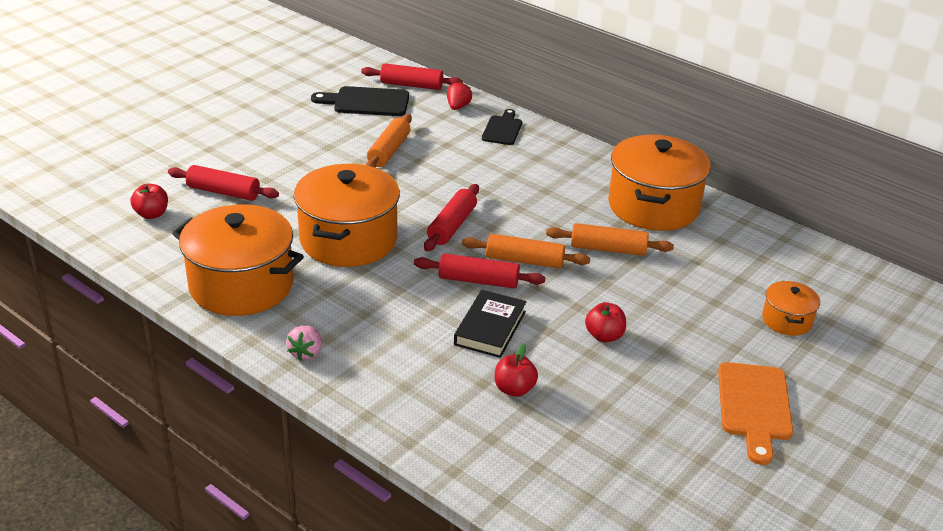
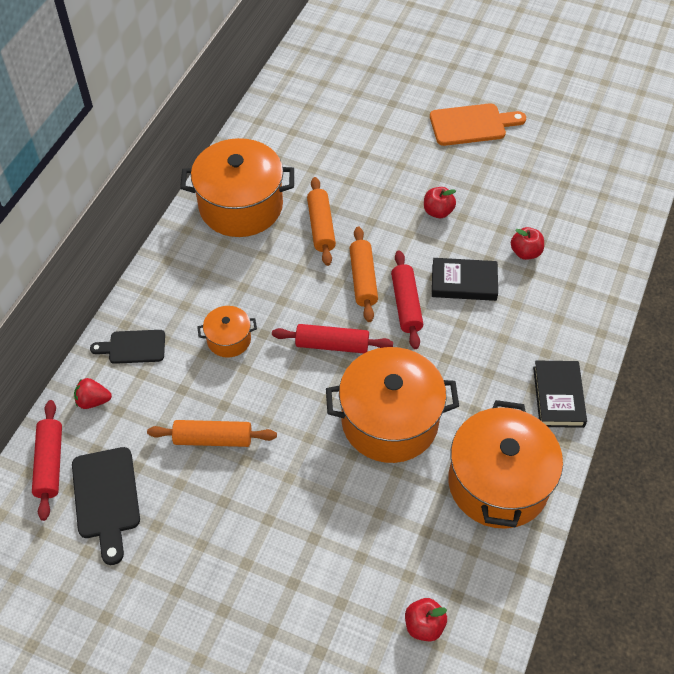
camera: 105 degrees left, 20 degrees up
red rolling pin [168,165,279,201] -> none
pink strawberry [286,326,322,361] -> black book [533,361,587,428]
orange pot [762,281,820,336] -> orange pot moved to [197,306,257,358]

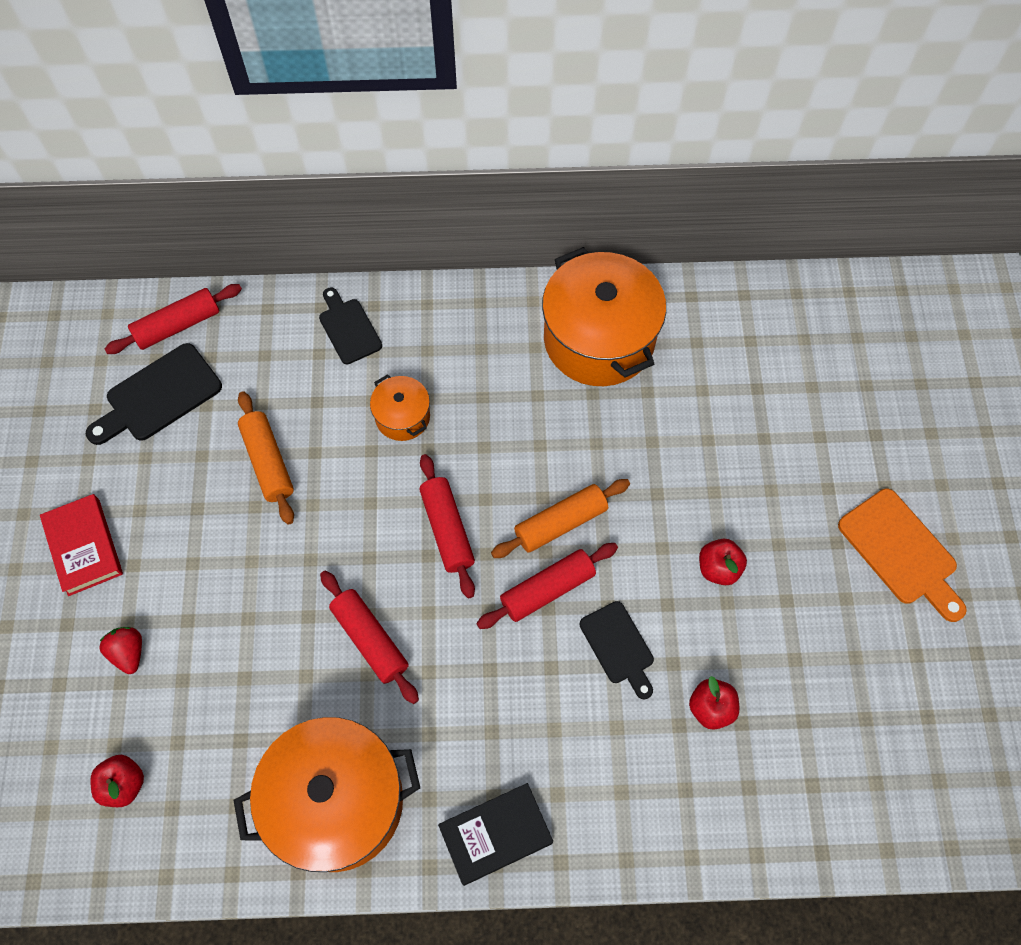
camera: 65 degrees right, 10 degrees up
red strawberry [74,378,112,409] -> red strawberry moved to [100,627,142,674]
orange rolling pin [307,177,336,266] -> none
orange pot [326,347,459,463] -> red rolling pin [320,571,419,704]
black book [432,258,498,301] -> black cutting board [579,601,654,700]
none -> red book [40,494,123,596]

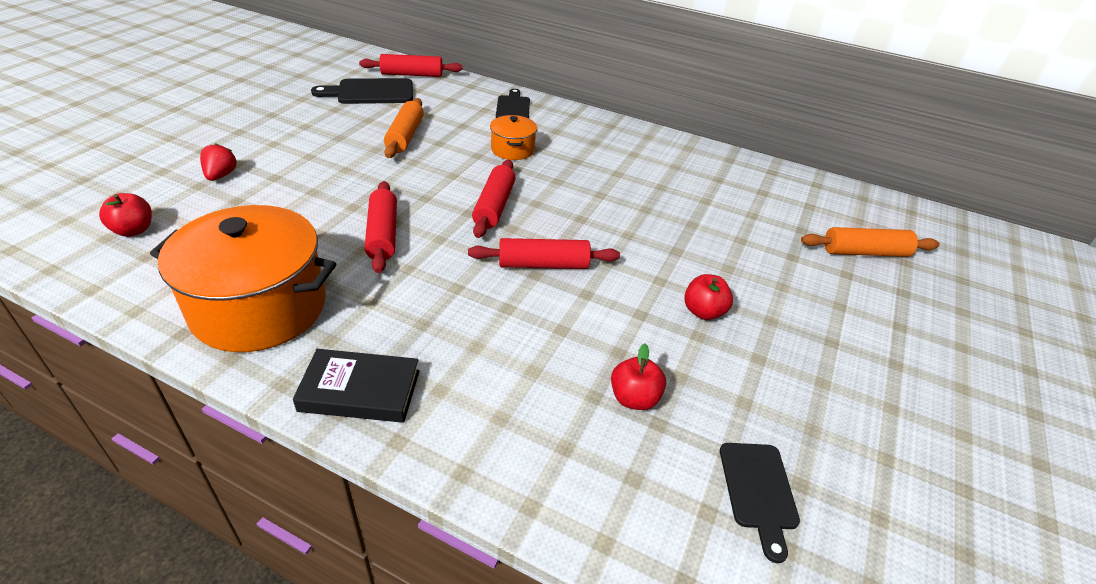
camera: 25 degrees right, 25 degrees down
red book [40,494,123,596] -> none
orange rolling pin [491,479,630,558] -> orange rolling pin moved to [801,227,940,257]
orange pot [542,247,666,386] -> none
black cutting board [579,601,654,700] -> black cutting board moved to [720,443,800,563]
orange cutting board [838,489,967,622] -> none

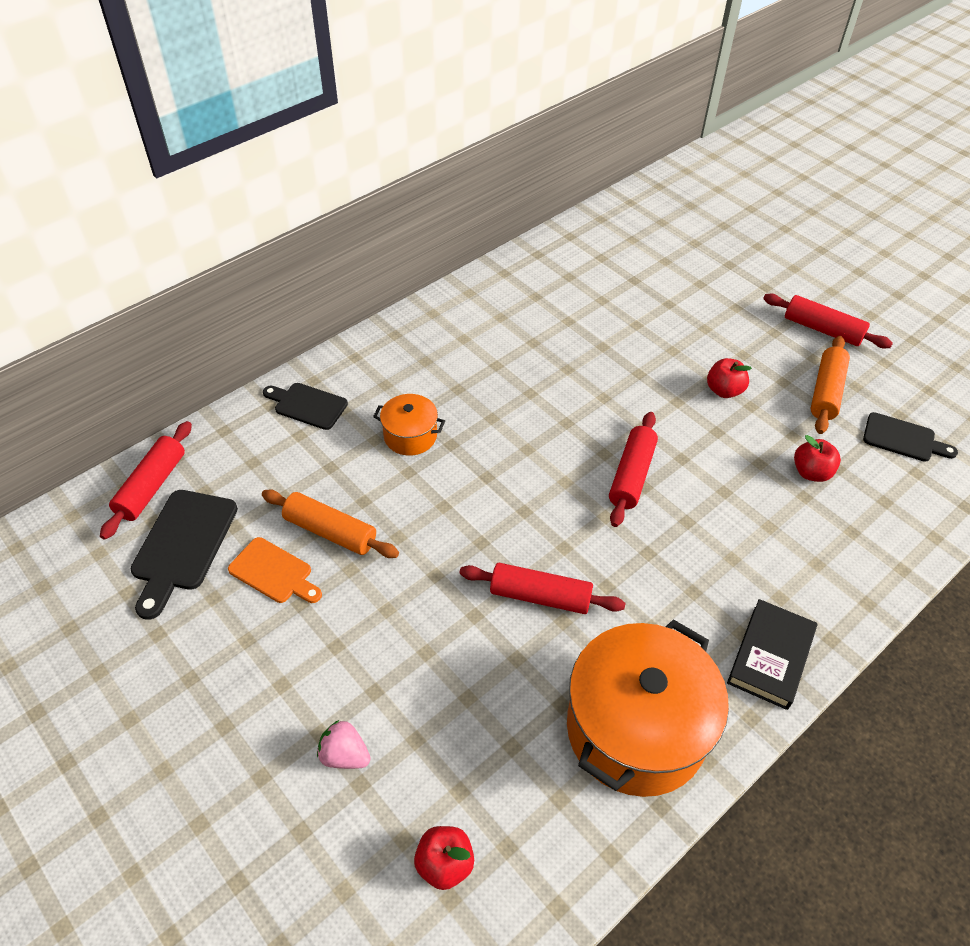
camera: 65 degrees left, 10 degrees up
red strawberry [200,143,237,181] -> pink strawberry [317,720,371,769]
red rolling pin [472,160,515,238] -> red rolling pin moved to [763,293,893,348]
orange rolling pin [801,227,940,257] -> orange rolling pin moved to [810,336,850,434]
none -> orange cutting board [228,537,322,603]

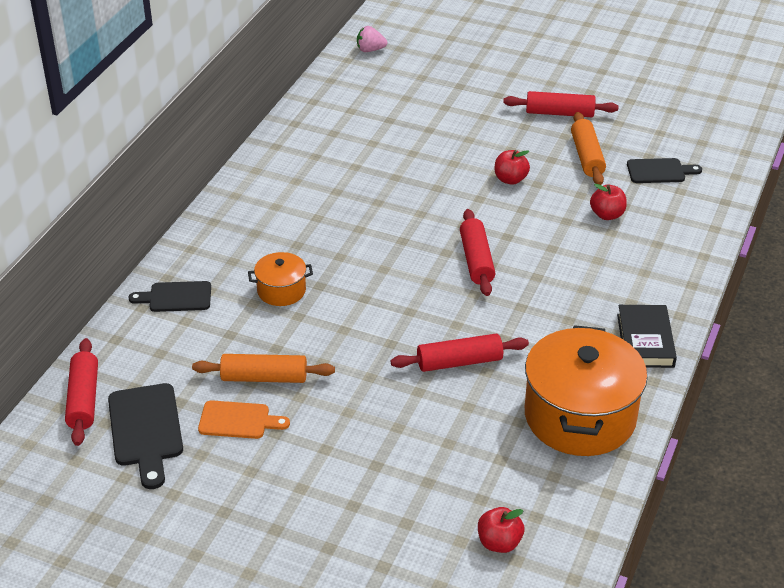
camera: 25 degrees left, 10 degrees down
pink strawberry [317,720,371,769] -> pink strawberry moved to [357,26,387,52]

